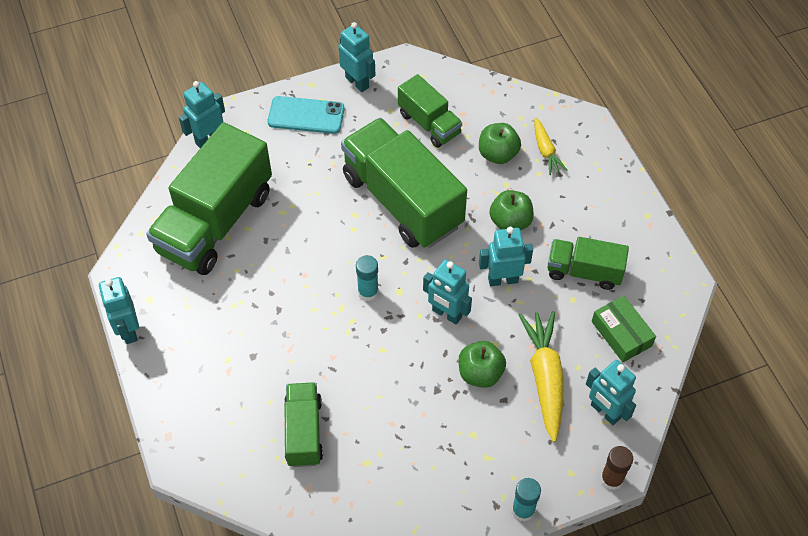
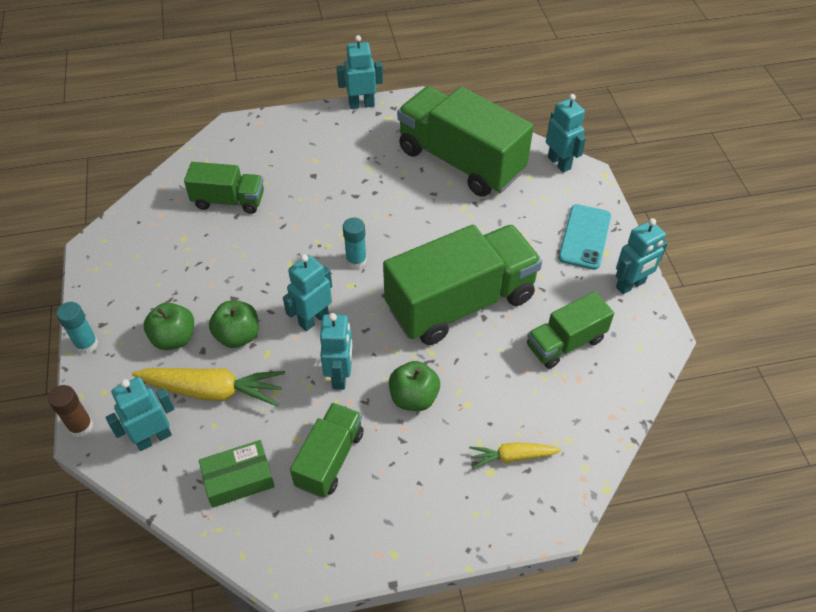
camera: 100 degrees right, 5 degrees down
green apple [479,123,521,164] -> green apple moved to [144,303,194,350]

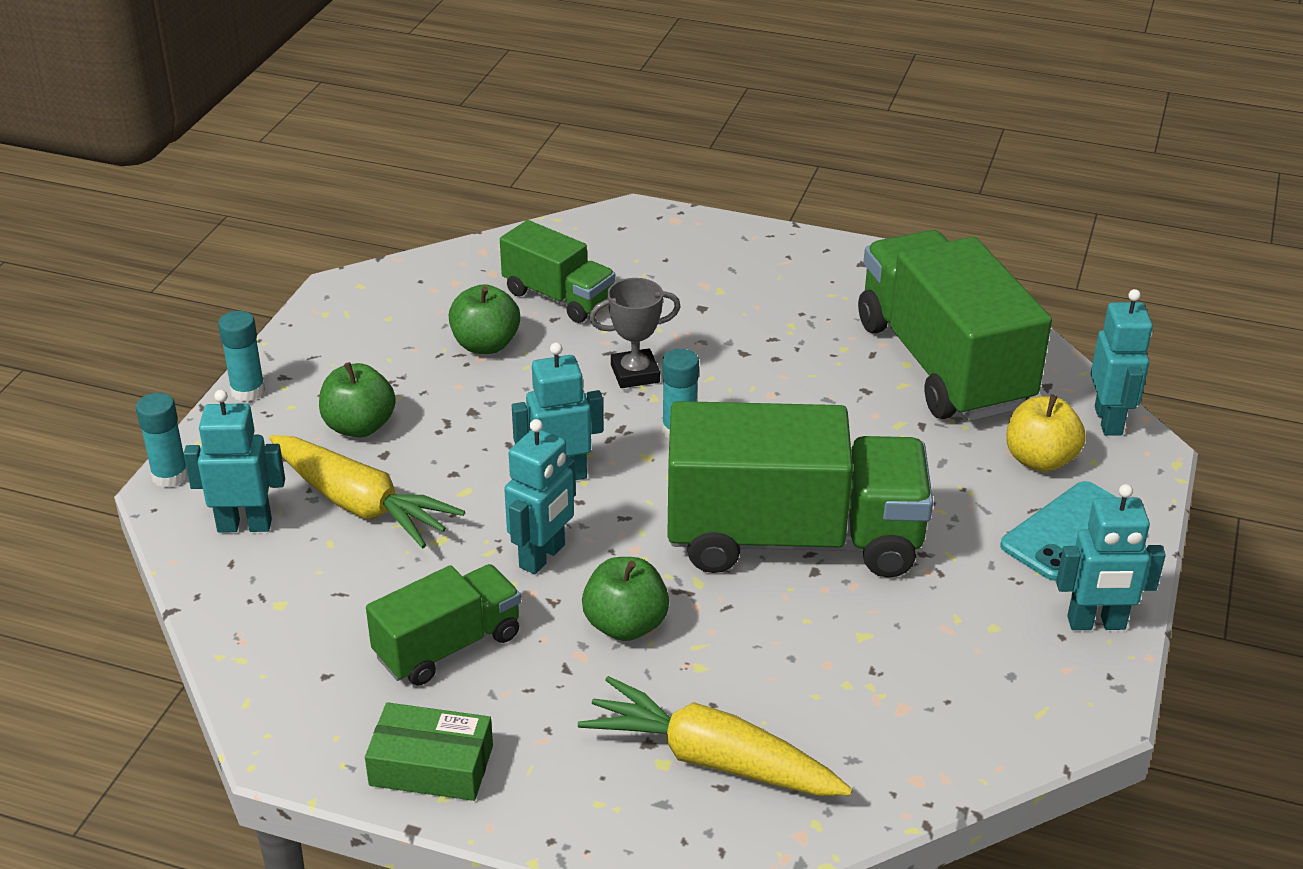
camera: 30 degrees right, 15 degrees down
brown glue stick [48,385,93,437] -> turquoise glue stick [136,393,188,488]
green box [199,440,275,508] -> green box moved to [365,702,493,801]
green apple [209,301,259,348] -> green apple moved to [449,284,520,354]
turquoise robot [337,35,383,109] -> none
yellow carrot [469,442,561,469] -> yellow carrot [578,676,853,796], size x1.76
green truck [527,292,614,369] -> none
none -> grey trophy [589,278,681,388]
none -> yellow apple [1006,394,1086,472]

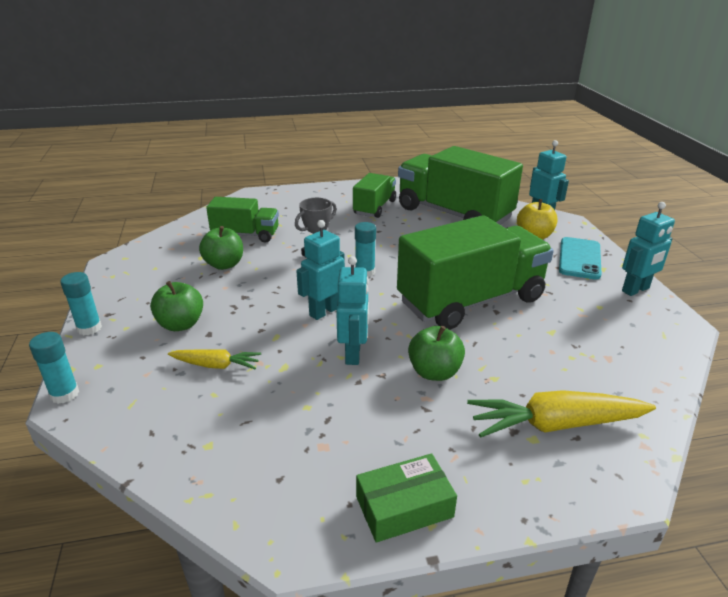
camera: 30 degrees left, 5 degrees down
turquoise robot [184,390,285,533] -> none
yellow carrot [269,435,465,548] -> yellow carrot [168,349,261,369], size x0.57
green truck [366,564,521,685] -> green truck moved to [353,173,396,218]

